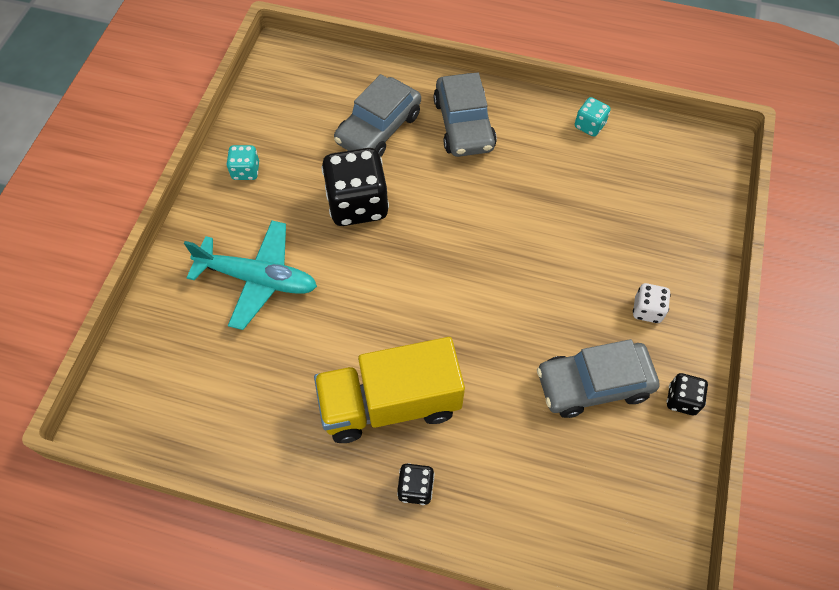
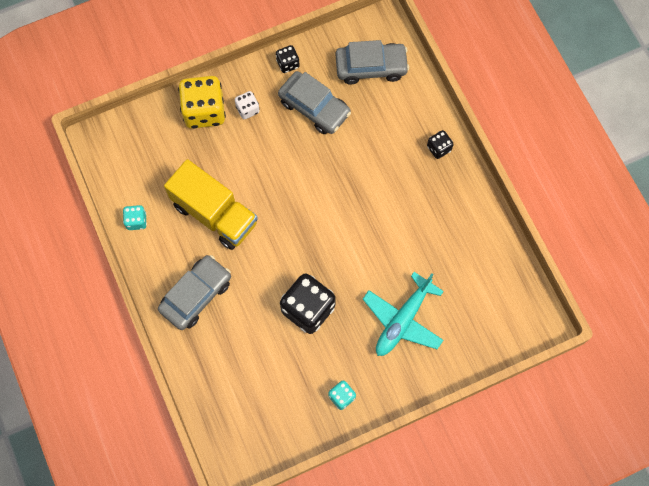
camera: 130 degrees left, 10 degrees up
turquoise plane [184,221,317,330] -> turquoise plane turned 120 degrees counterclockwise [363,272,444,356]
yellow truck [314,337,465,443] -> yellow truck moved to [164,159,258,250]
grey car [334,74,421,157] -> grey car moved to [335,40,409,84]
none -> yellow dice [178,76,226,129]

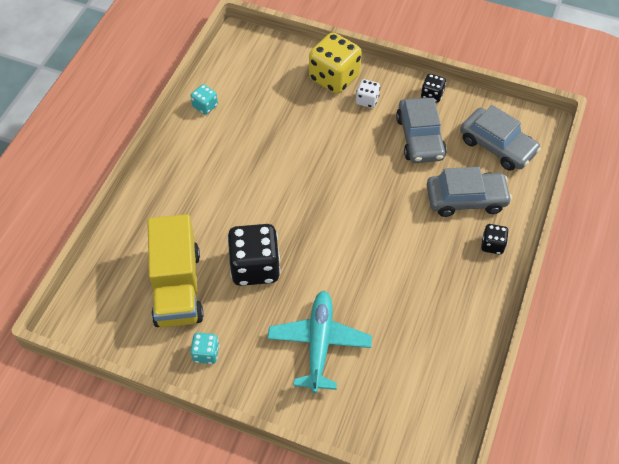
camera: 45 degrees right, 15 degrees down
grey car [158,255,231,330] -> grey car moved to [427,167,512,217]
yellow truck [164,159,258,250] -> yellow truck moved to [148,214,204,327]
turquoise plane [363,272,444,356] -> turquoise plane turned 105 degrees clockwise [267,291,372,393]

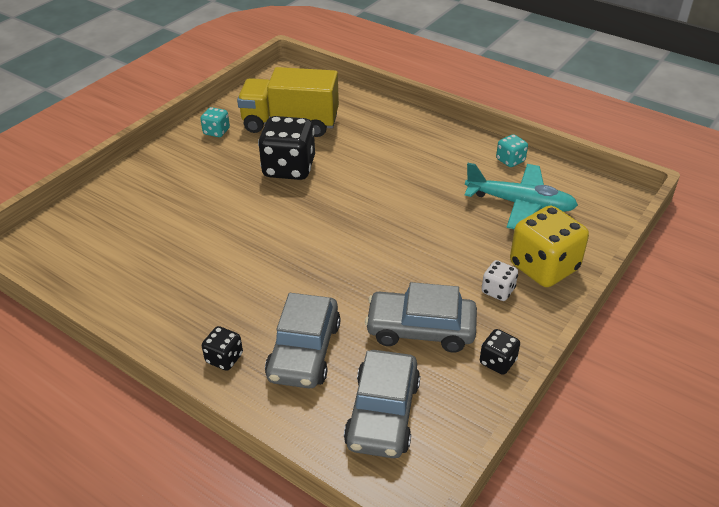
camera: 105 degrees right, 15 degrees down
turquoise plane [267,291,372,393] -> turquoise plane moved to [465,163,578,229]
grey car [460,105,541,171] -> grey car turned 45 degrees counterclockwise [344,350,420,458]

